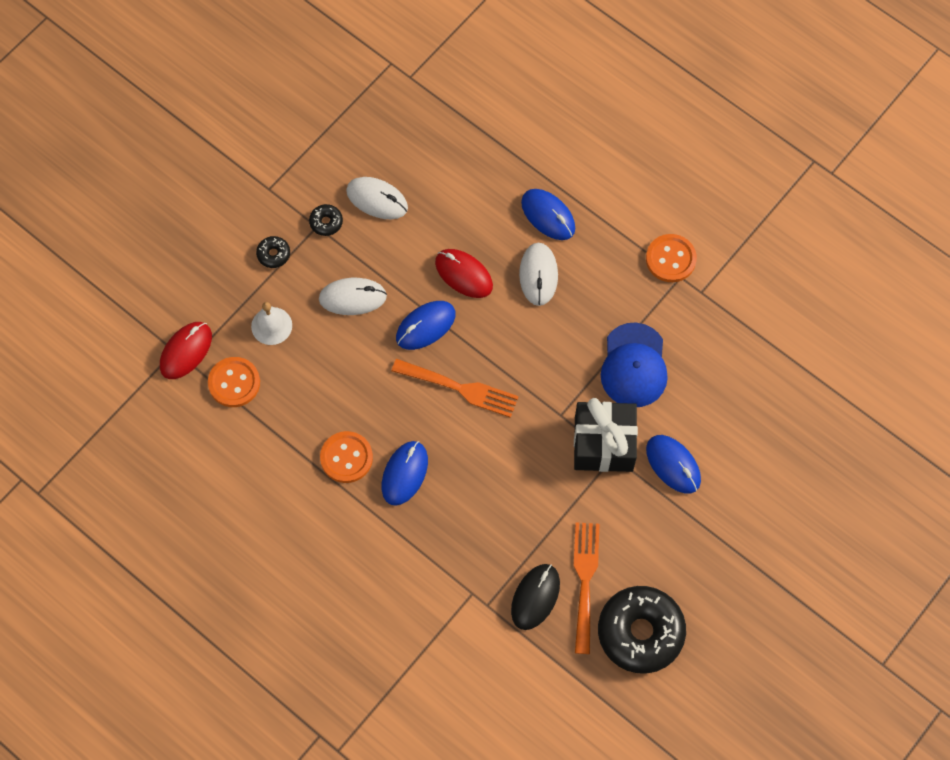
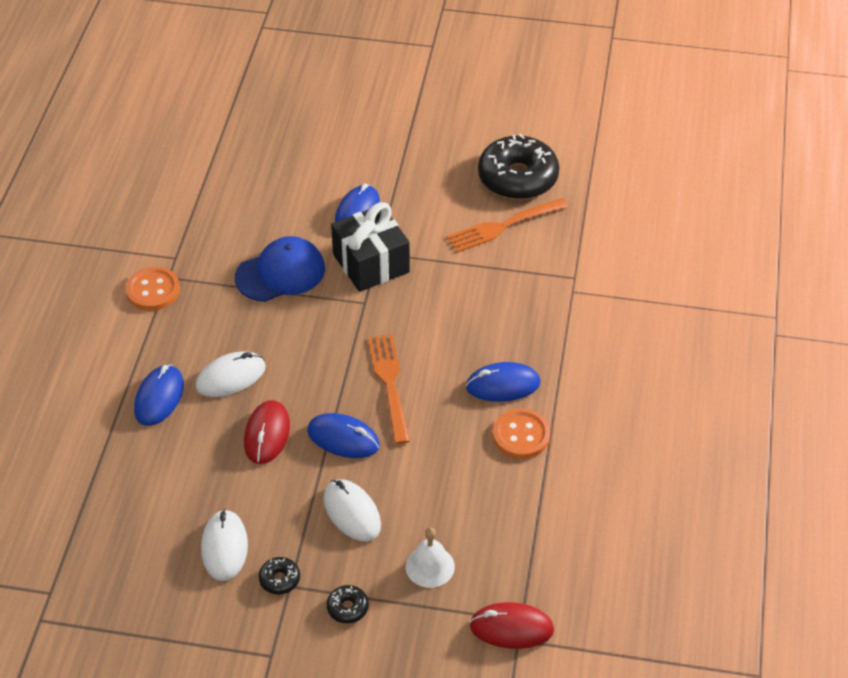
camera: 120 degrees left, 20 degrees down
orange button [208,357,260,407] -> none
black mouse [511,564,560,630] -> none

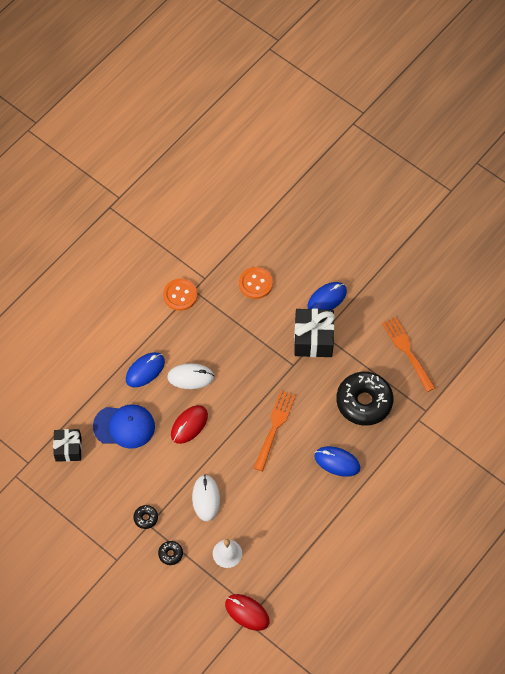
camera: 30 degrees right, 15 degrees up
white mouse [201,509,248,581] -> none
blue cap [235,236,325,302] -> blue cap moved to [93,404,155,449]
blue mouse [307,413,380,458] -> none
orange fork [447,198,568,253] -> orange fork turned 60 degrees clockwise [382,317,435,392]
black donut [478,134,559,200] -> black donut moved to [336,372,393,426]
orange button [493,409,550,459] -> orange button moved to [239,267,273,299]
none -> black gift [53,429,82,462]

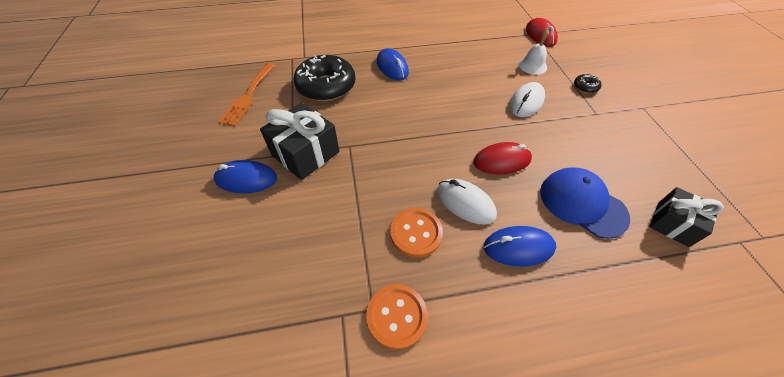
camera: 140 degrees left, 10 degrees down
black donut [133,505,158,529] -> none
orange button [239,267,273,299] -> orange button moved to [390,208,443,258]
orange fork [254,391,296,471] -> none

